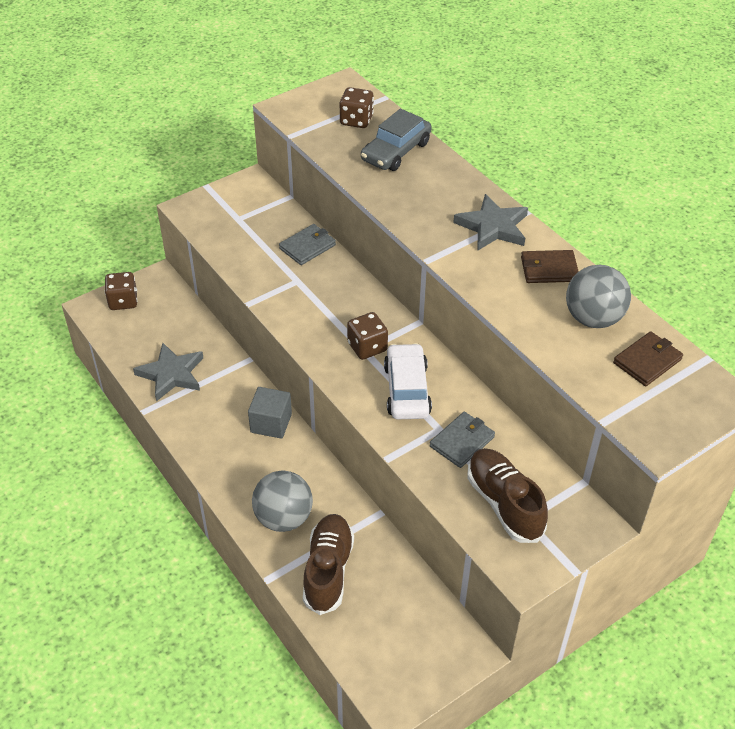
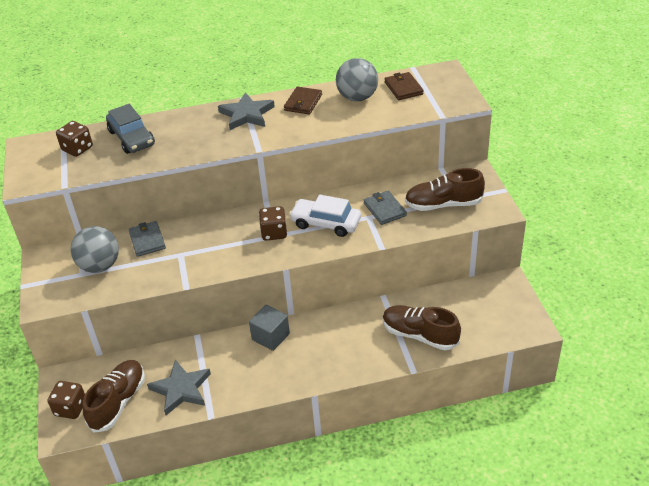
camera: 65 degrees left, 5 degrees down
grey ball [252,470,313,532] -> grey ball moved to [70,226,119,273]
none -> brown shoe [83,360,145,433]

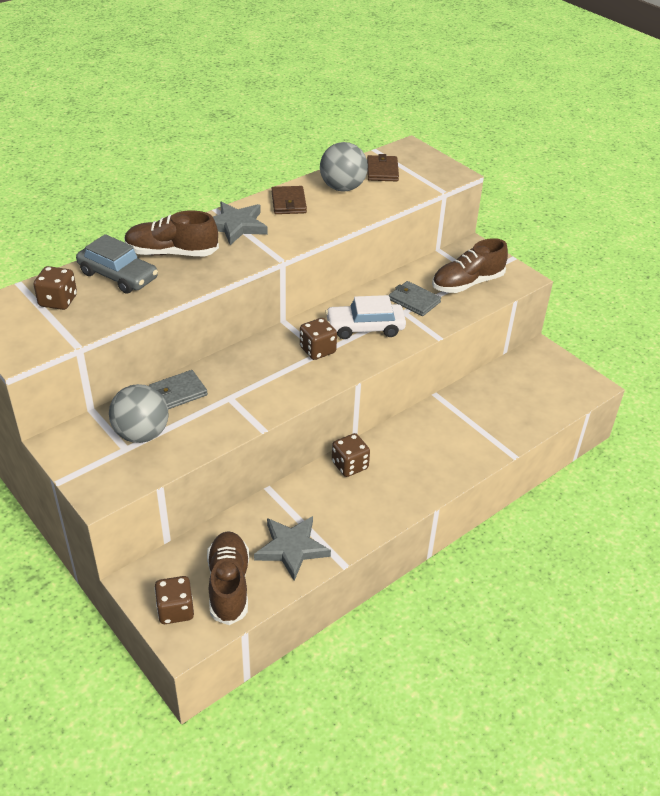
camera: 30 degrees left, 0 degrees up
grey wallet [128,221,166,257] -> grey wallet turned 75 degrees counterclockwise [149,370,208,409]
grey cube [249,305,290,351] -> brown dice [332,433,370,477]
brown shoe [383,305,461,350] -> brown shoe moved to [124,211,219,256]
brown wallet [385,72,424,100] -> brown wallet turned 45 degrees clockwise [367,154,399,181]

